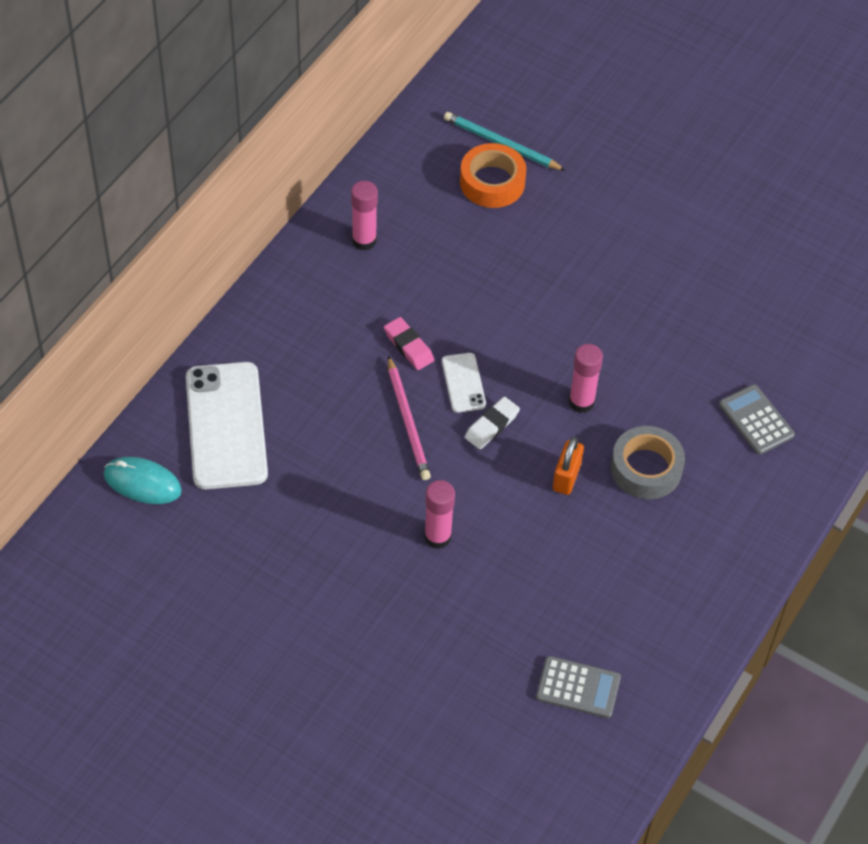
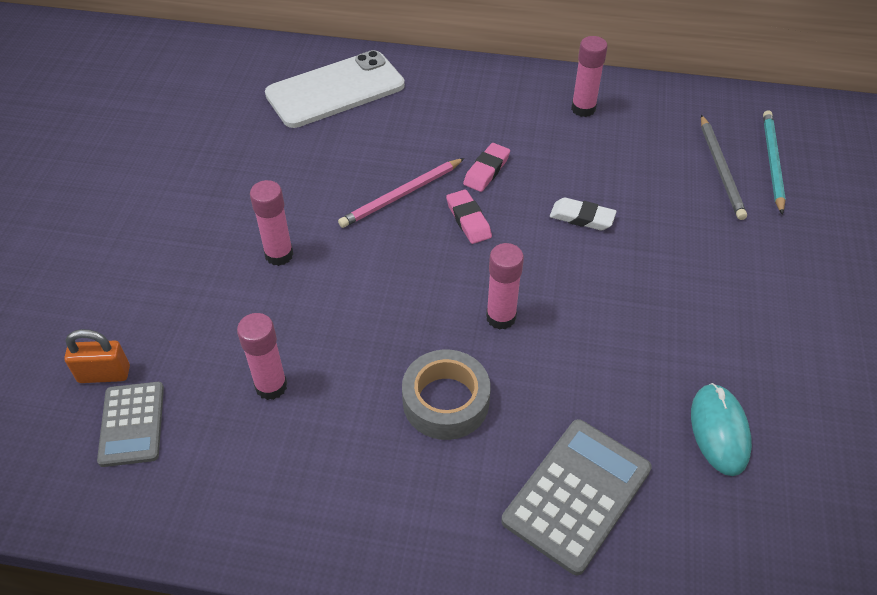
camera: 70 degrees right, 5 degrees down
turquoise mouse [104,457,182,504] -> turquoise mouse moved to [691,383,752,476]
white phone [442,353,486,413] -> pink eraser [446,190,492,244]
orange tape [460,143,526,208] -> grey pencil [701,115,747,220]
white eraser [465,397,520,449] -> white eraser moved to [550,197,617,230]
orange padlock [553,437,584,495] -> orange padlock moved to [64,329,130,383]
grey calculator [719,384,795,455] -> grey calculator [501,419,652,575], size x1.53
none -> pink glue stick [237,313,287,400]

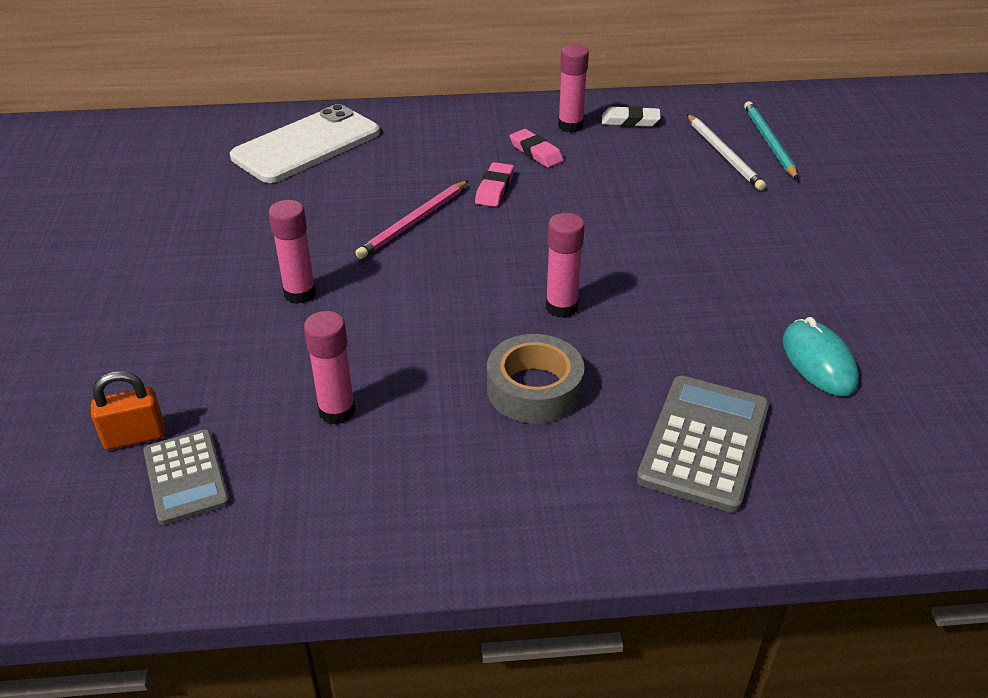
camera: 15 degrees left, 10 degrees down
pink eraser [446,190,492,244] -> pink eraser moved to [510,129,564,168]
white eraser [550,197,617,230] -> white eraser moved to [602,106,661,127]
grey pencil [701,115,747,220] -> white pencil [687,114,766,191]

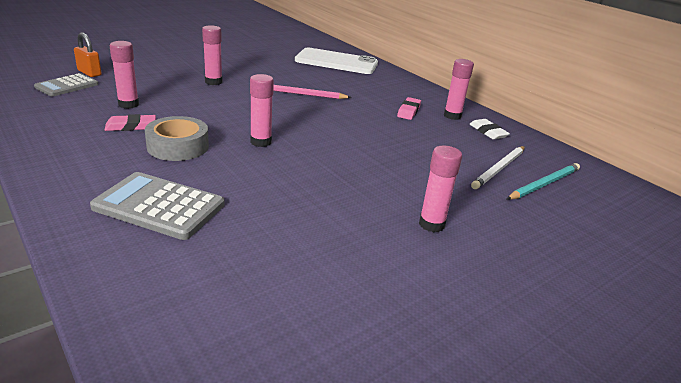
camera: 55 degrees right, 10 degrees down
pink eraser [475,162,514,207] -> pink eraser moved to [105,114,156,131]
grey calculator [637,376,769,513] -> grey calculator turned 150 degrees counterclockwise [90,172,225,240]
turquoise mouse [782,317,859,396] -> none
none -> pink glue stick [419,145,462,232]

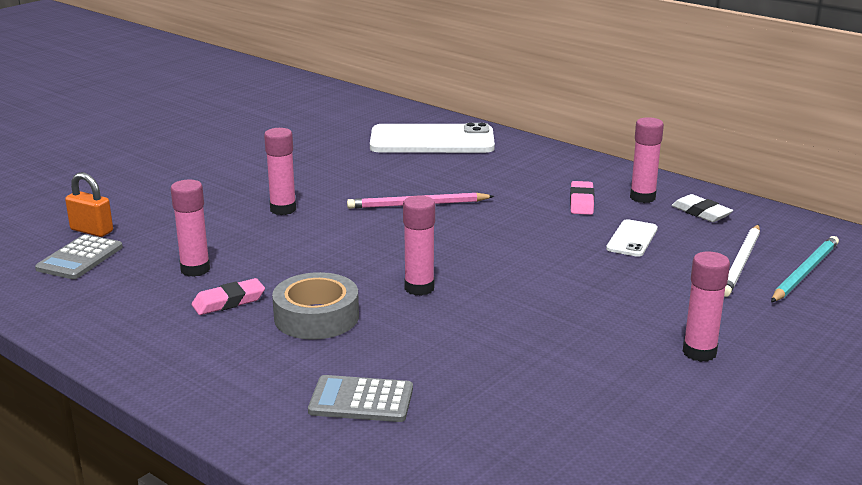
camera: 10 degrees left, 5 degrees down
grey calculator [90,172,225,240] -> grey calculator [308,375,413,422], size x0.65
none -> white phone [606,219,658,257]

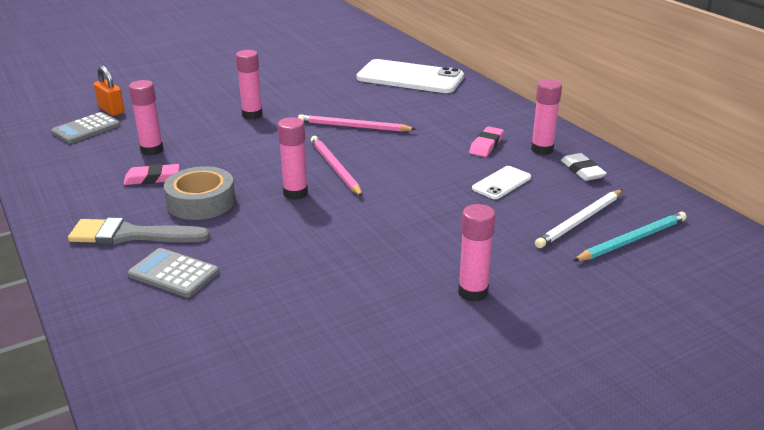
camera: 20 degrees right, 5 degrees up
none -> grey brush [68,218,210,245]
none -> pink pencil [311,136,363,197]

